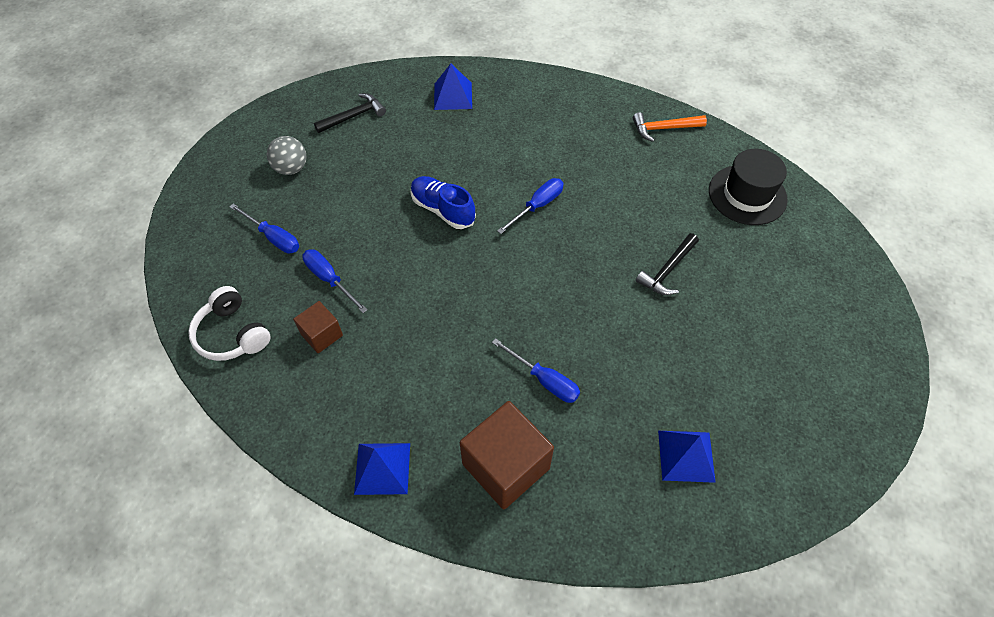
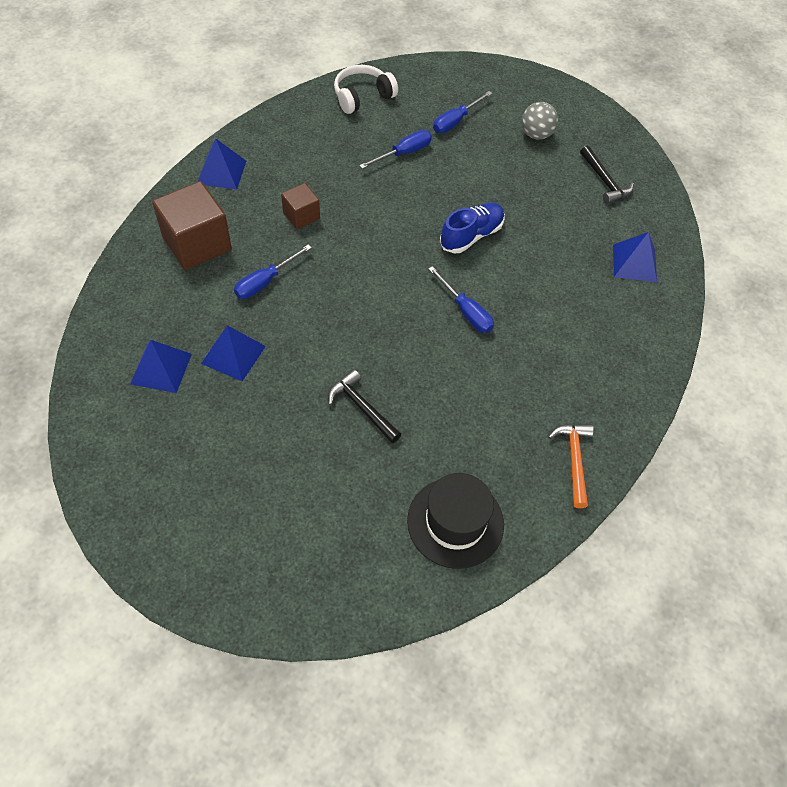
camera: 95 degrees right, 0 degrees up
brown cube [293,301,343,353] -> brown cube moved to [281,183,320,229]
none -> blue pyramid [201,325,266,381]

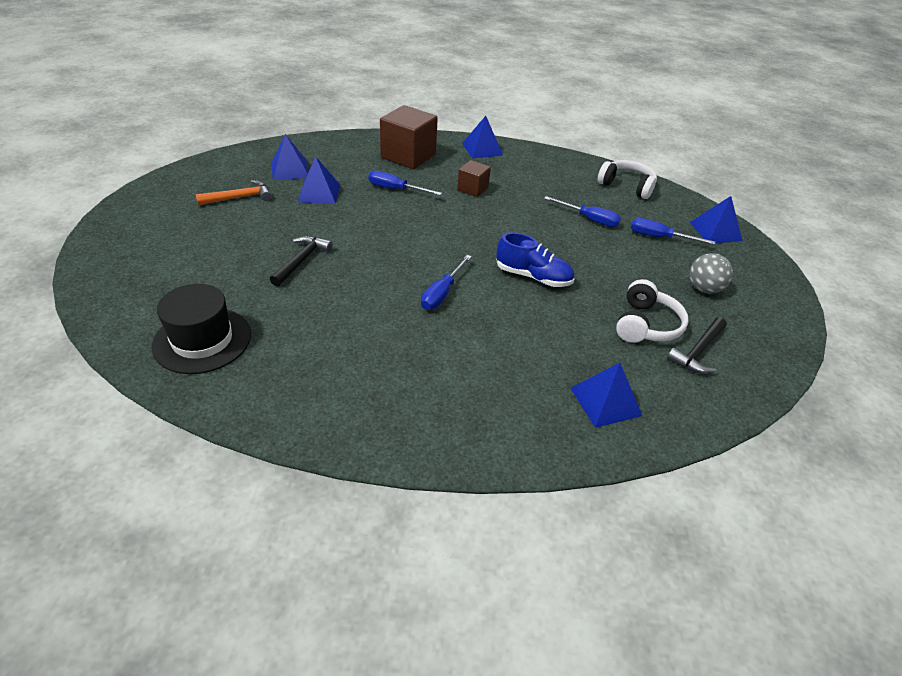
camera: 65 degrees right, 15 degrees down
orange hammer [548,424,594,508] -> orange hammer moved to [195,180,272,205]
none -> white headphones [616,279,688,343]
none -> blue pyramid [690,196,742,244]

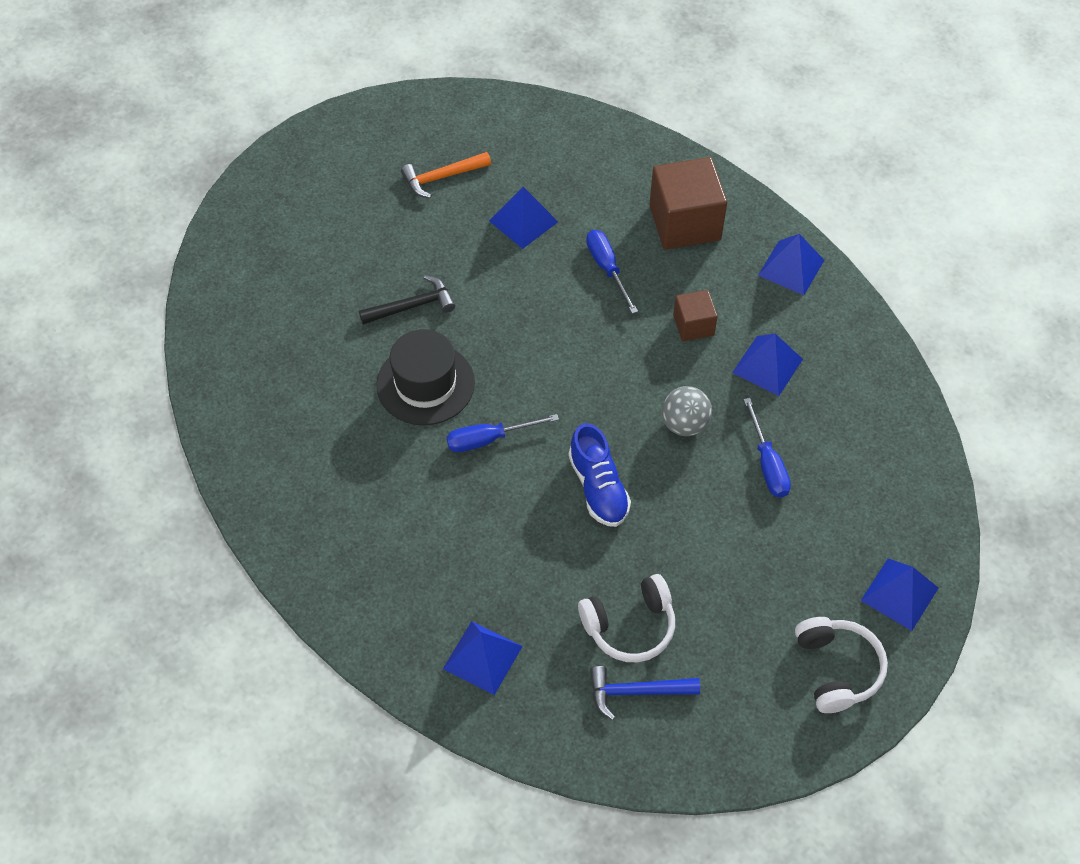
camera: 50 degrees right, 15 degrees up
black hat [152,284,251,374] -> black hat moved to [376,329,475,425]
orange hammer [195,180,272,205] -> orange hammer turned 135 degrees clockwise [401,152,491,198]
blue pyramid [271,134,309,180] -> blue pyramid moved to [732,333,803,396]
white headphones [597,160,657,199] -> white headphones moved to [795,617,888,713]
blue screwdriver [631,218,715,245] -> none
black hammer [667,317,727,374] -> blue hammer [590,666,700,720]
grey ball [689,253,733,294] -> grey ball moved to [662,386,712,436]

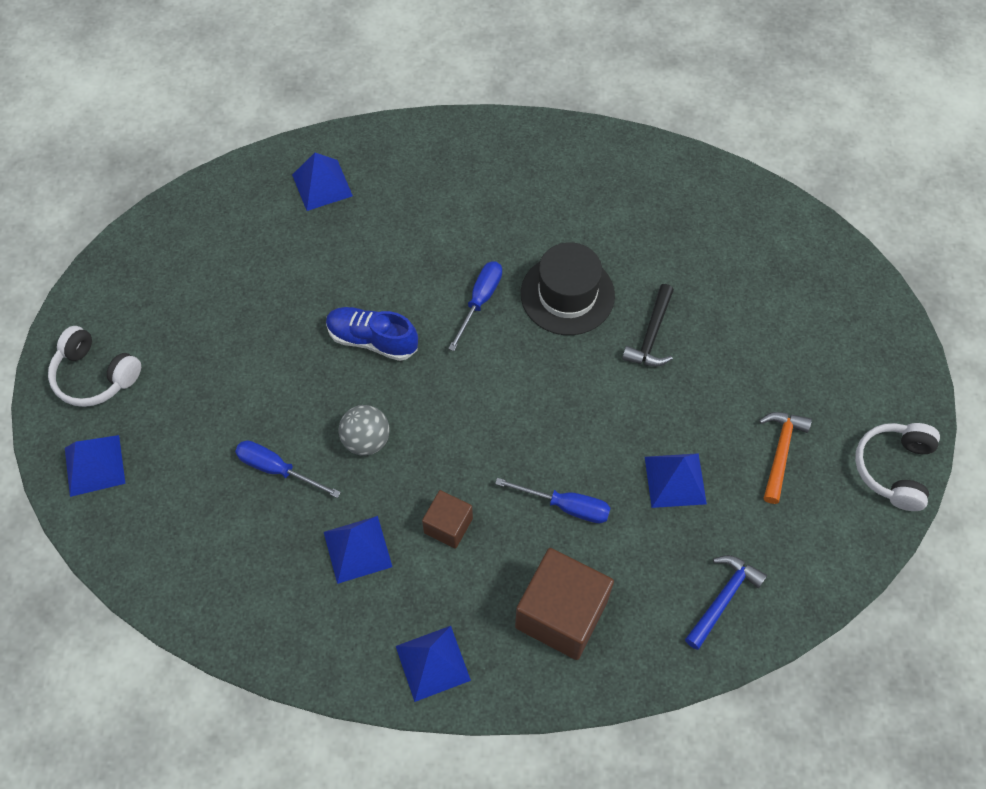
camera: 130 degrees right, 5 degrees up
white headphones [578,574,675,662] -> white headphones moved to [855,423,940,511]
blue hammer [590,666,700,720] -> blue hammer moved to [685,555,767,650]

